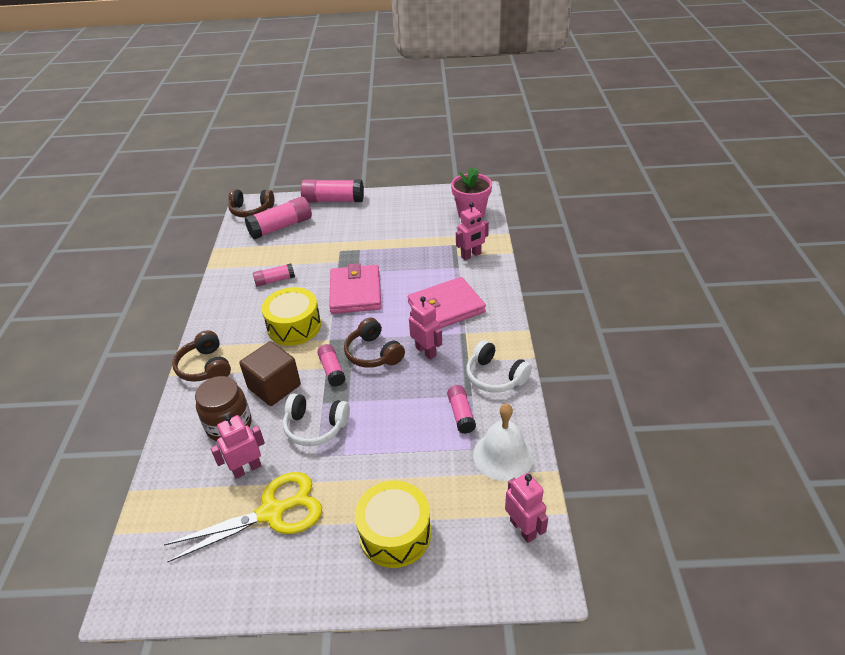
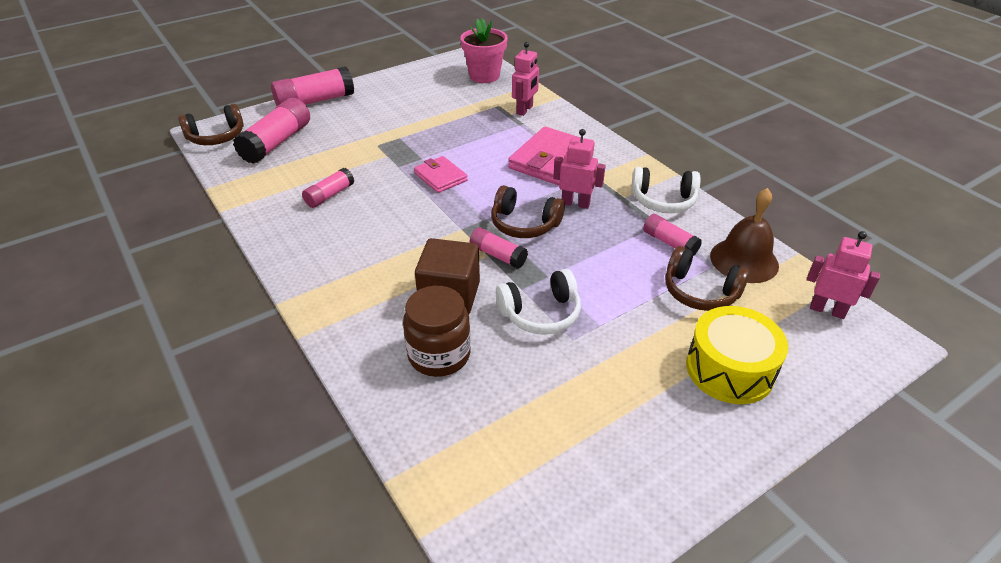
camera: 35 degrees left, 0 degrees up
yellow scissors [164,472,322,562] -> none
brown headphones [172,330,231,382] -> brown headphones moved to [665,246,750,311]
pink robot [210,415,265,479] -> none
yellow drum [262,287,321,346] -> none
pink wallet [329,263,381,314] -> pink wallet [414,156,468,193], size x0.59
white bell [473,403,534,481] -> brown bell [710,188,779,283]

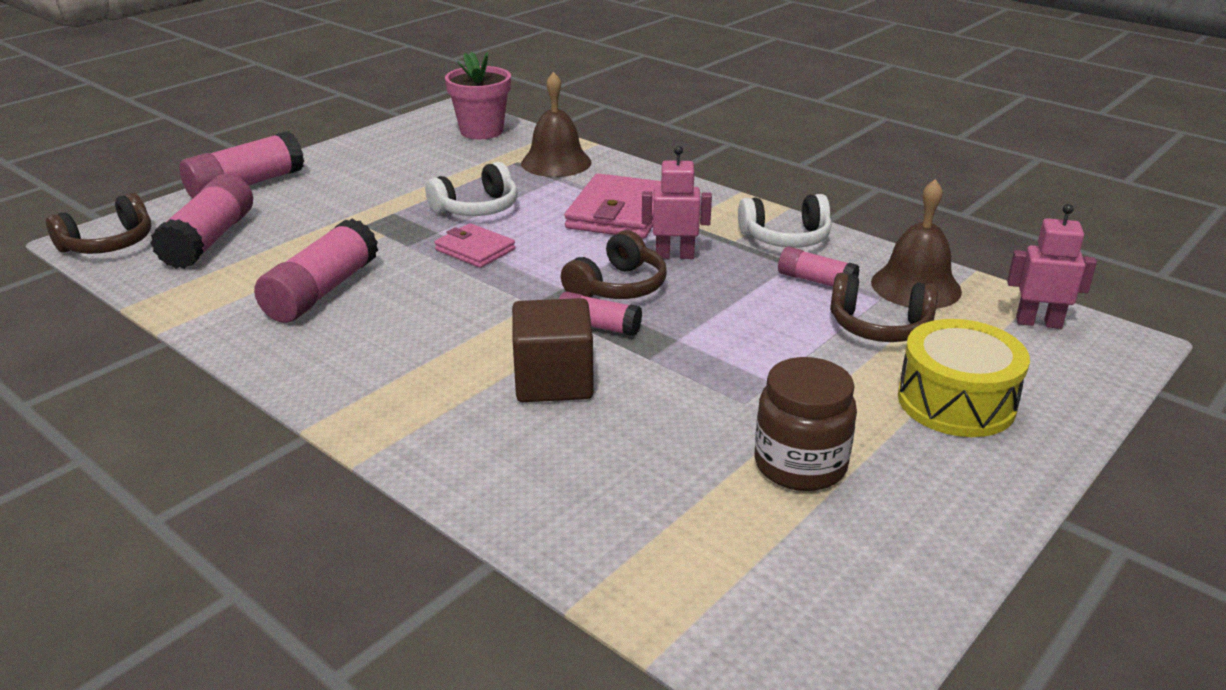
camera: 15 degrees left, 10 degrees down
pink glue stick [302,168,354,208] -> pink glue stick [254,218,378,323], size x1.76
brown jar [403,286,471,377] -> brown jar moved to [755,357,857,491]
brown headphones [491,185,565,238] -> brown headphones turned 60 degrees counterclockwise [561,230,667,299]
white headphones [496,269,581,335] -> white headphones moved to [425,162,518,216]
pink robot [512,42,539,116] -> brown bell [521,72,592,177]

